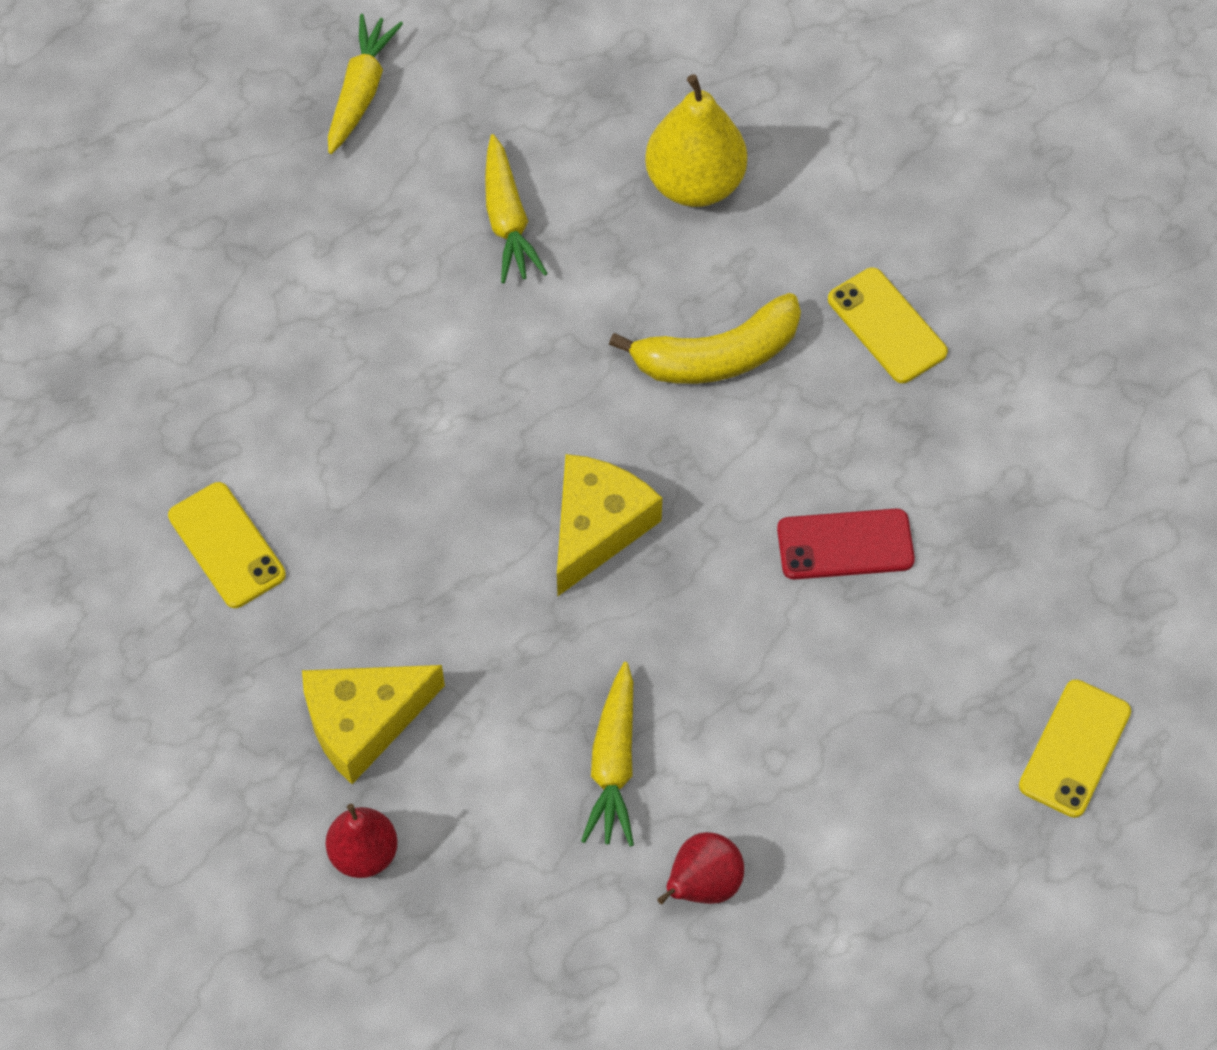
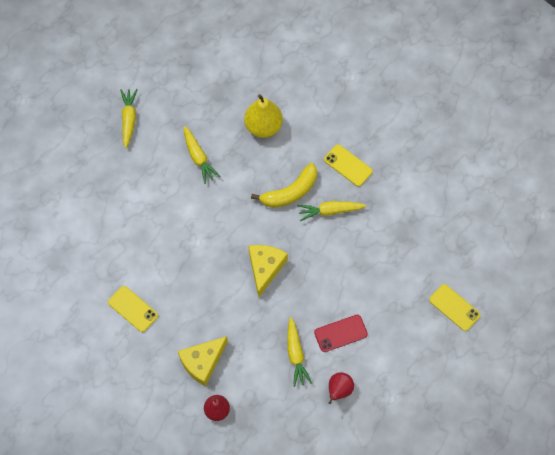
camera: 15 degrees left, 5 degrees up
red phone [777,509,915,579] -> red phone moved to [314,315,368,352]
yellow phone [1019,679,1131,818] -> yellow phone turned 60 degrees counterclockwise [429,284,480,331]
none -> yellow carrot [298,201,366,221]

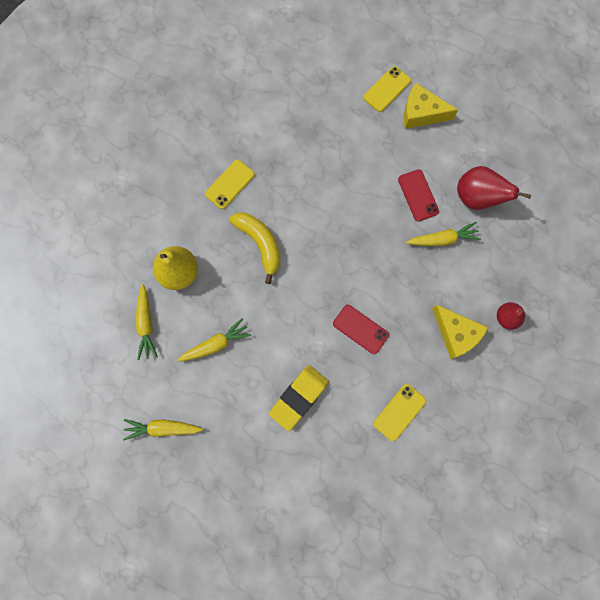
camera: 90 degrees left, 10 degrees up
yellow cheese [249,245,288,298] -> yellow cheese moved to [404,83,458,129]
yellow carrot [298,201,366,221] -> yellow carrot moved to [136,284,158,360]
red pear [329,372,354,404] -> red pear [457,166,531,210], size x1.62
none -> yellow eraser [269,365,329,431]
none -> red phone [333,305,389,354]

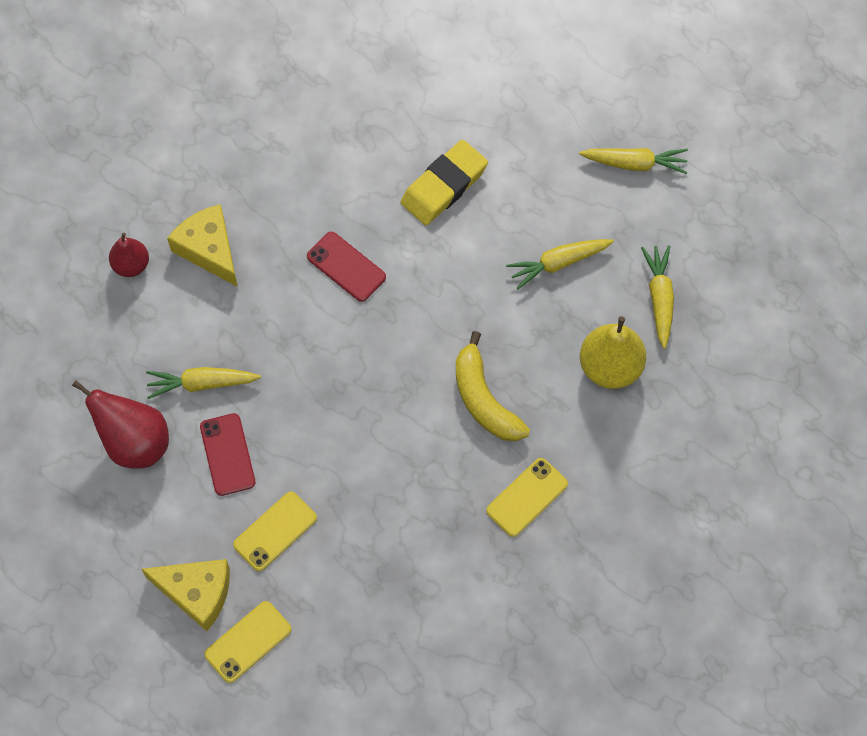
camera: 175 degrees left, 10 degrees down
yellow phone [373,384,426,441] -> yellow phone moved to [233,492,317,571]

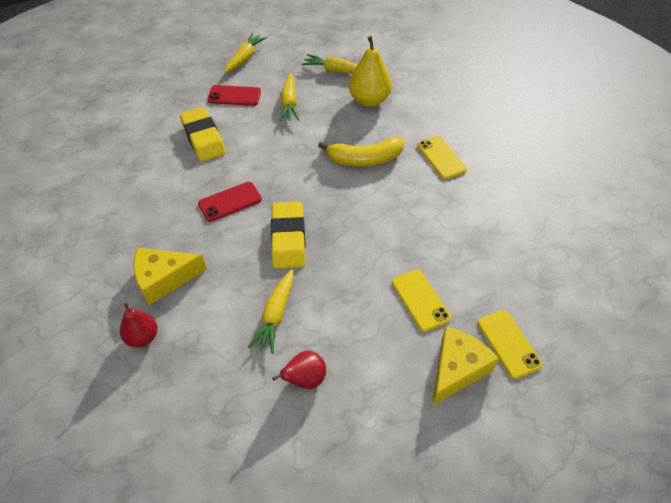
camera: 70 degrees left, 15 degrees down
red pear [72,380,169,468] -> red pear [272,351,326,389], size x0.62
red phone [200,413,256,496] -> red phone moved to [207,85,261,106]
none -> yellow eraser [270,202,305,269]

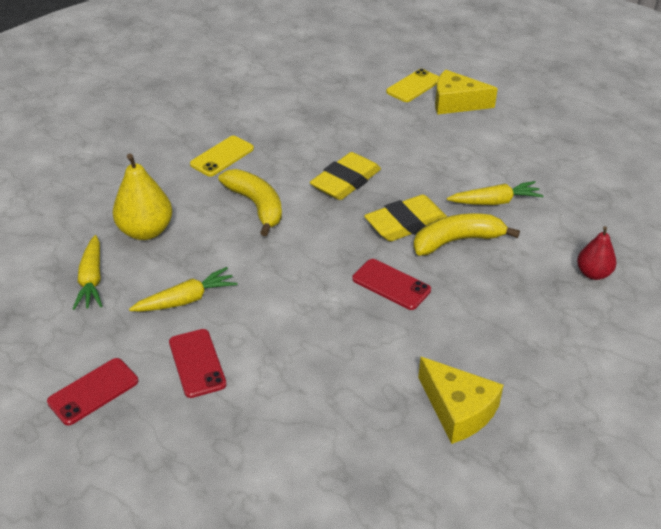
camera: 115 degrees left, 10 degrees down
yellow cheese [133,248,207,305] -> yellow cheese moved to [418,357,504,444]
yellow eraser [180,107,226,161] -> yellow eraser moved to [310,152,381,200]
yellow carrot [224,33,267,73] -> red phone [47,358,138,425]
red pear [272,351,326,389] -> none
yellow phone [392,269,451,332] -> none
none -> yellow banana [413,213,520,256]

